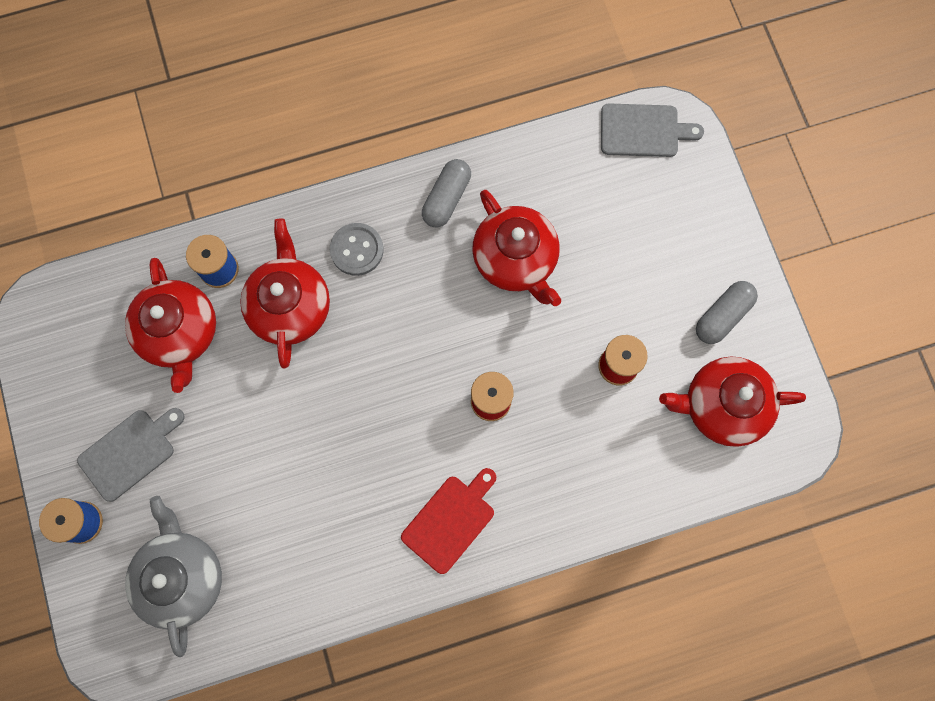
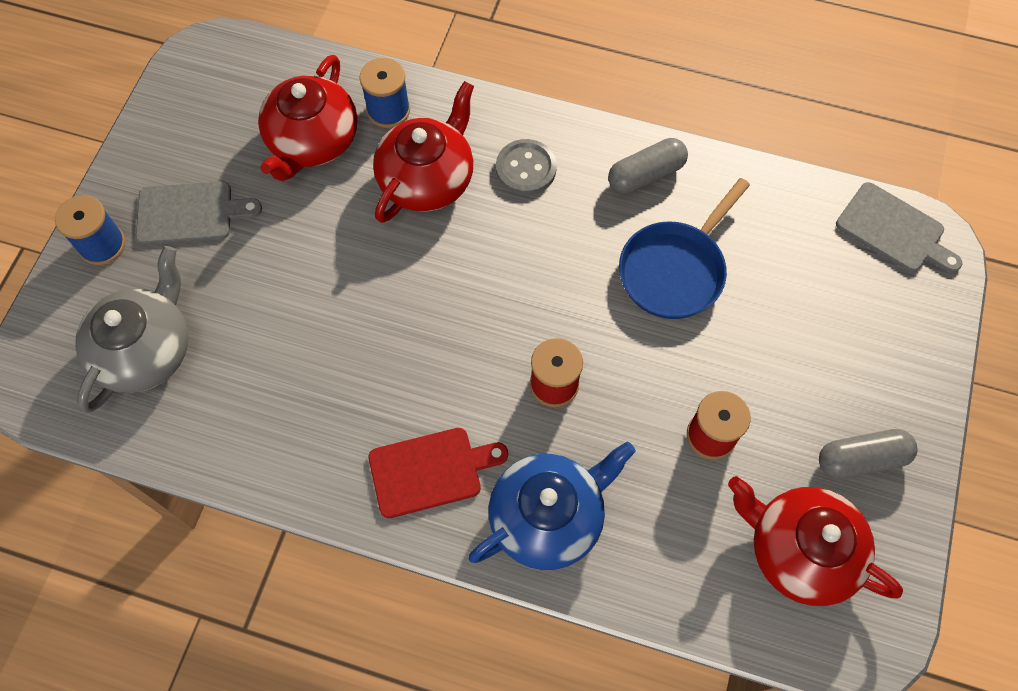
camera: 35 degrees right, 10 degrees down
red teapot [472,190,561,306] -> blue pan [619,178,750,319]
none -> blue teapot [468,441,636,570]

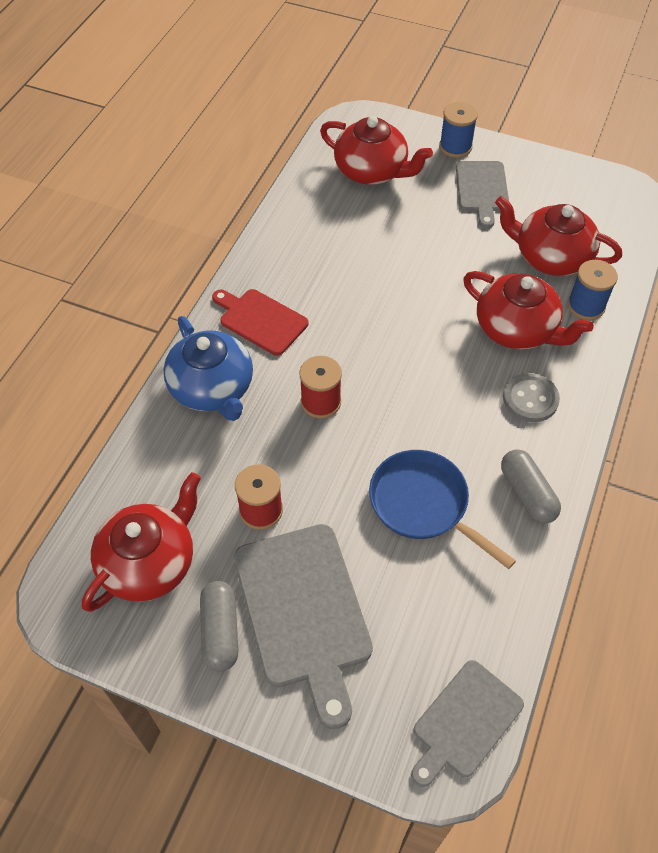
camera: 95 degrees right, 10 degrees down
grey teapot [75,246,188,413] -> red teapot [320,116,433,185]
red cutting board [369,428,508,518] -> red cutting board turned 135 degrees clockwise [212,289,308,356]
none -> grey cutting board [234,524,373,729]

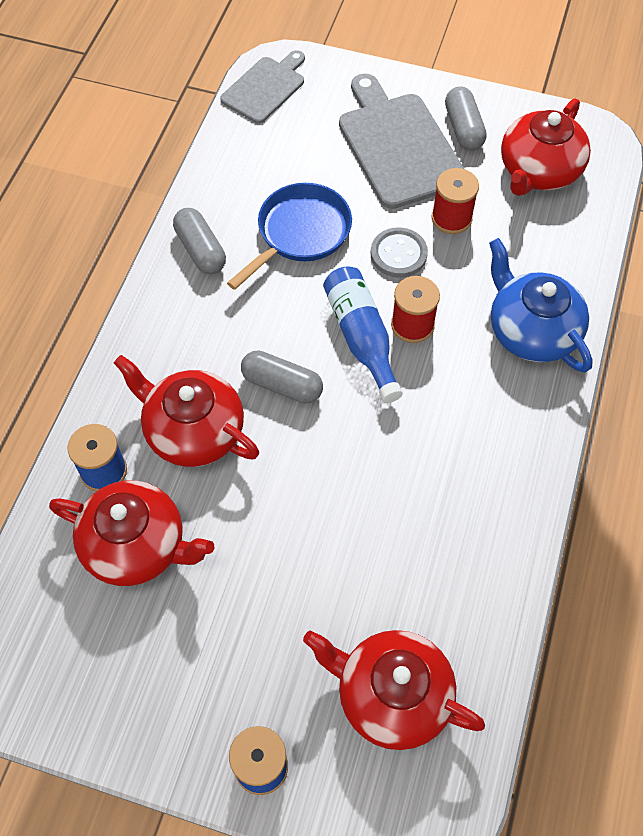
camera: 175 degrees right, 5 degrees up
red cutting board [212,289,308,356] -> none
blue pan [369,450,516,569] -> blue pan turned 90 degrees counterclockwise [227,183,352,290]
grey cutting board [456,161,509,228] -> none
grey button [503,373,560,422] -> grey button moved to [371,227,428,278]
none -> grey capsule [241,350,323,404]
none -> blue bottle [323,267,403,403]

